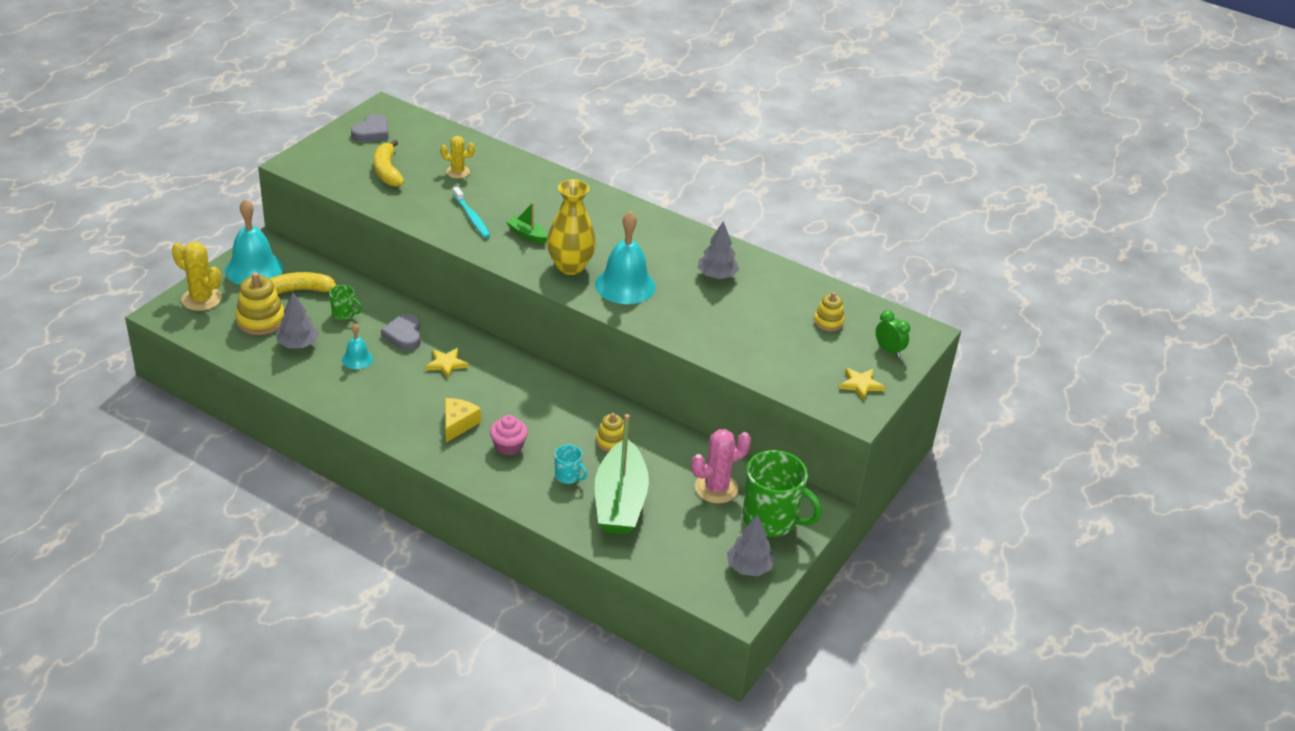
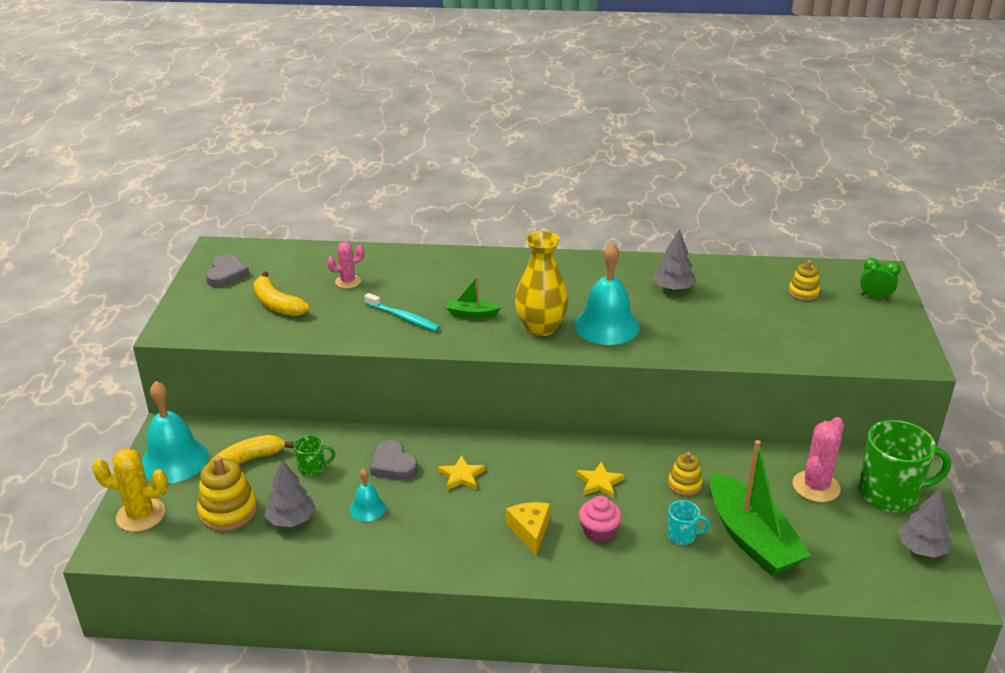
camera: 25 degrees left, 5 degrees down
yellow cactus [440,136,475,178] -> pink cactus [327,242,364,288]
yellow star [839,368,885,401] -> yellow star moved to [576,461,625,498]

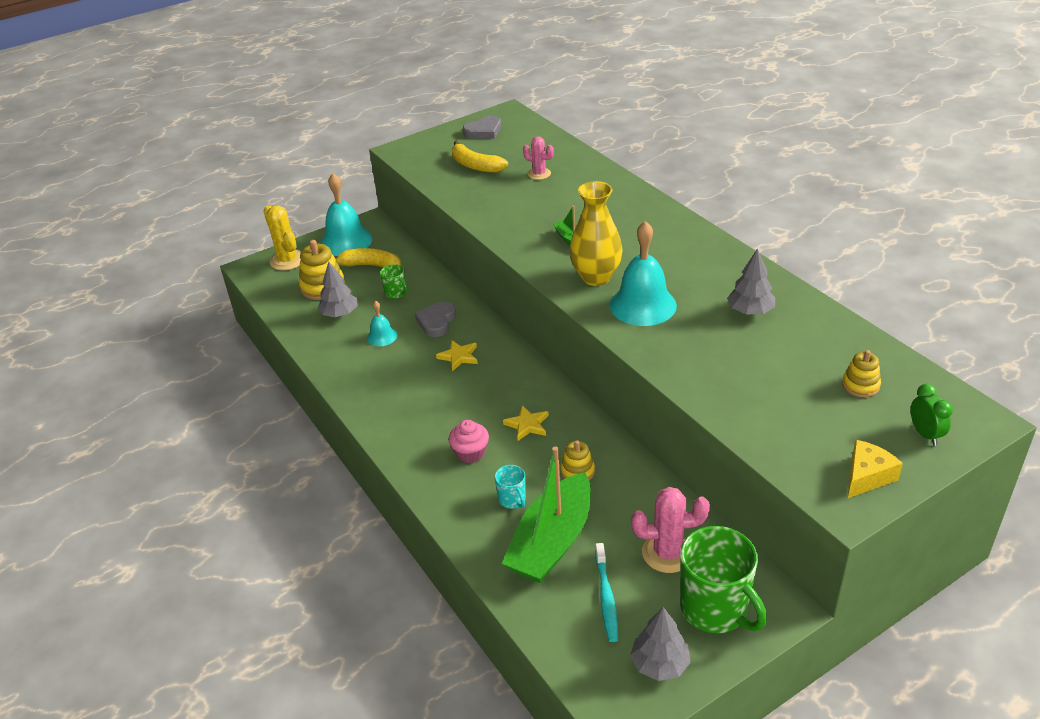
camera: 55 degrees right, 5 degrees up
yellow banana [253,271,310,316] -> yellow banana turned 60 degrees counterclockwise [452,141,508,173]
turquoise toothbrush [364,293,440,331] -> turquoise toothbrush moved to [595,543,618,642]
yellow cheese [506,502,550,556] -> yellow cheese moved to [848,440,903,498]

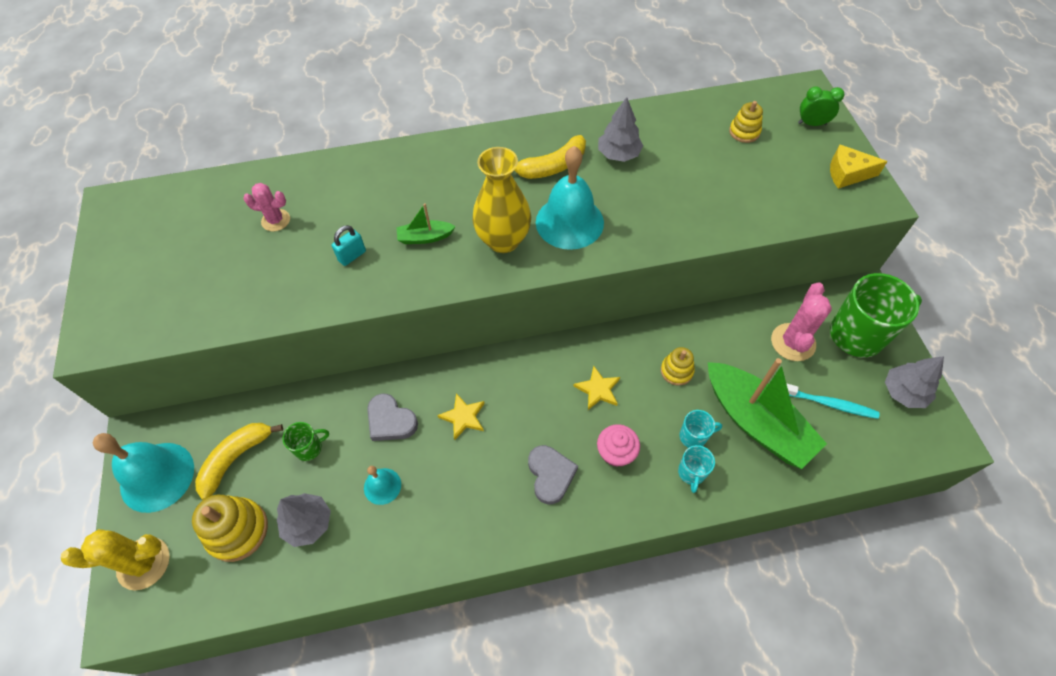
camera: 70 degrees left, 20 degrees up
yellow banana [452,141,508,173] -> yellow banana moved to [514,135,586,179]
grey heart [463,115,501,139] -> grey heart moved to [528,445,578,505]
pink cactus [523,136,554,180] -> pink cactus turned 45 degrees clockwise [243,183,290,231]
yellow cheese [848,440,903,498] -> yellow cheese turned 60 degrees counterclockwise [830,145,888,189]
none -> turquoise padlock [332,225,366,266]
none -> turquoise mug [678,445,715,493]

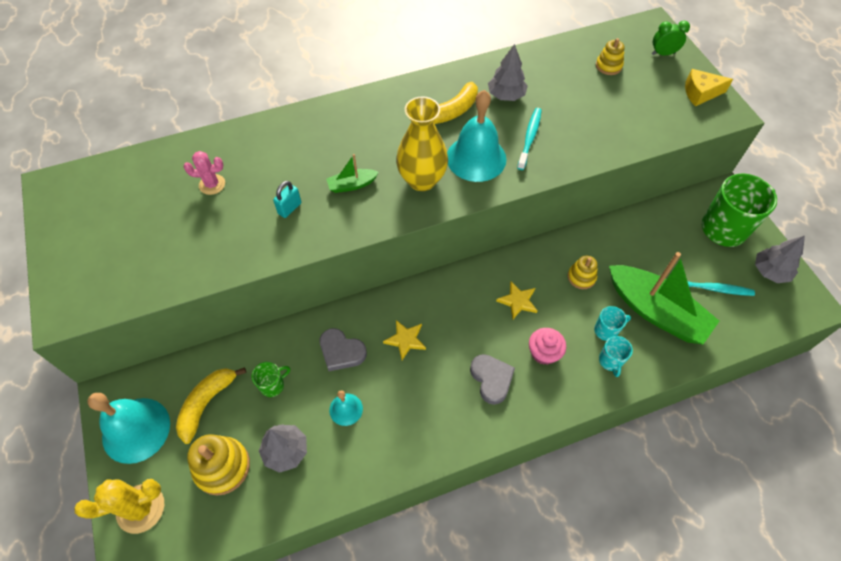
camera: 10 degrees left, 0 degrees up
pink cactus [771,283,832,361] -> none
none -> turquoise toothbrush [517,108,542,170]

